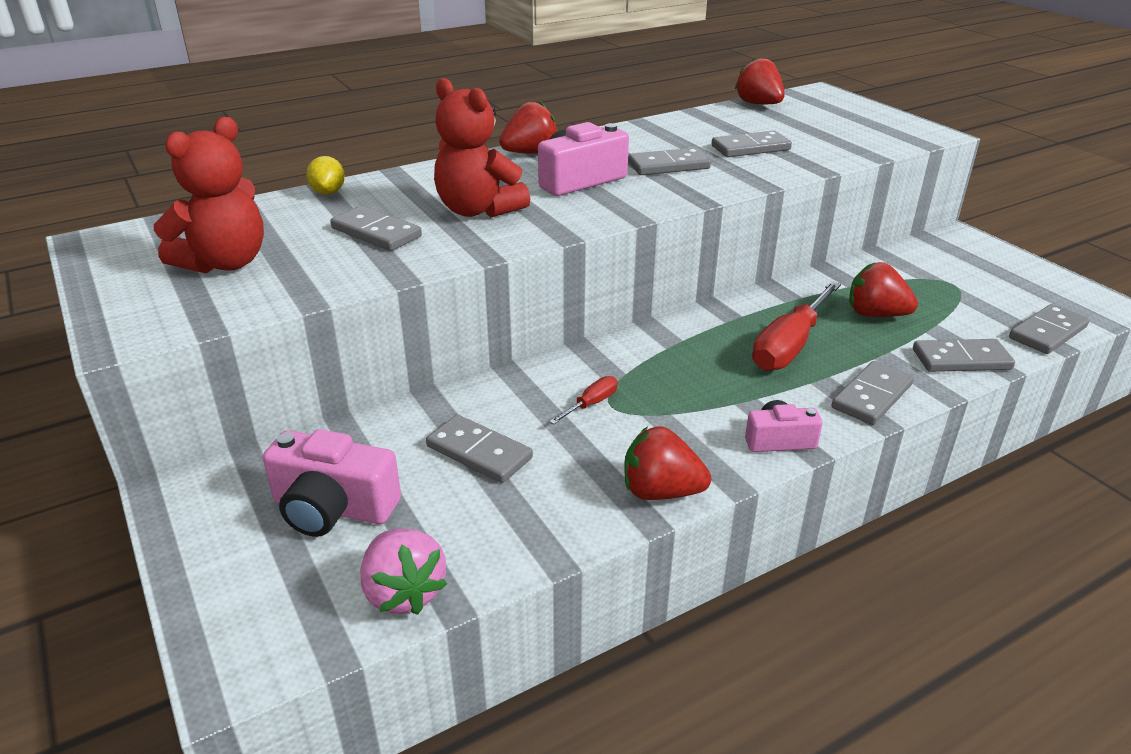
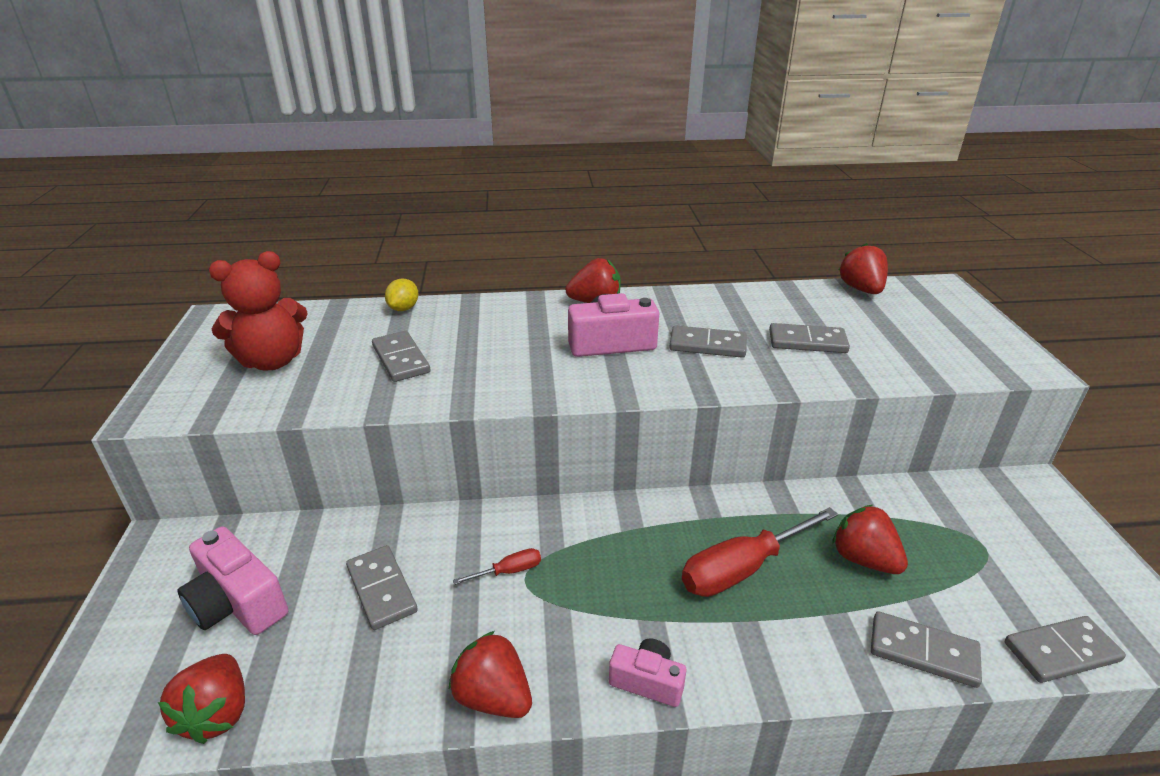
camera: 25 degrees right, 0 degrees up
pink strawberry [360,529,447,615] -> red strawberry [158,654,245,744]
red teddy bear [434,78,530,217] -> none
grey domino [832,361,914,425] -> none

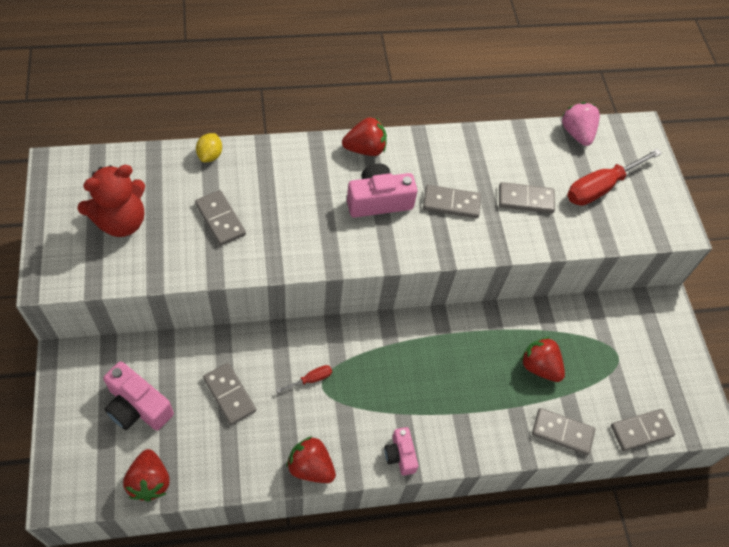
camera: 10 degrees left, 25 degrees up
pink camera [609,639,686,707] -> pink camera turned 120 degrees counterclockwise [384,427,418,476]
red screwdriver [682,507,838,597] -> red screwdriver moved to [567,148,662,206]
red strawberry [839,243,888,294] -> pink strawberry [561,102,600,146]

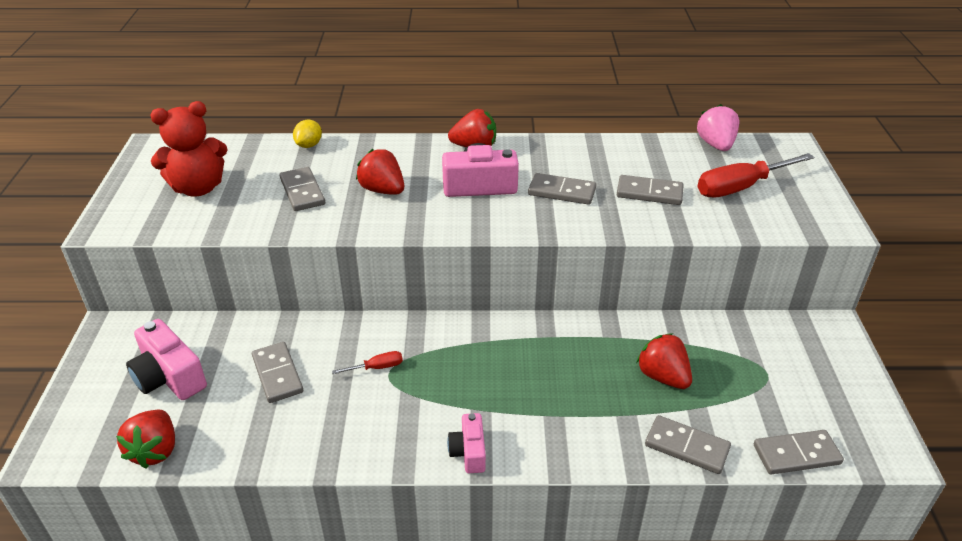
camera: 15 degrees right, 20 degrees down
red strawberry [286,436,336,483] -> red strawberry moved to [356,149,404,195]

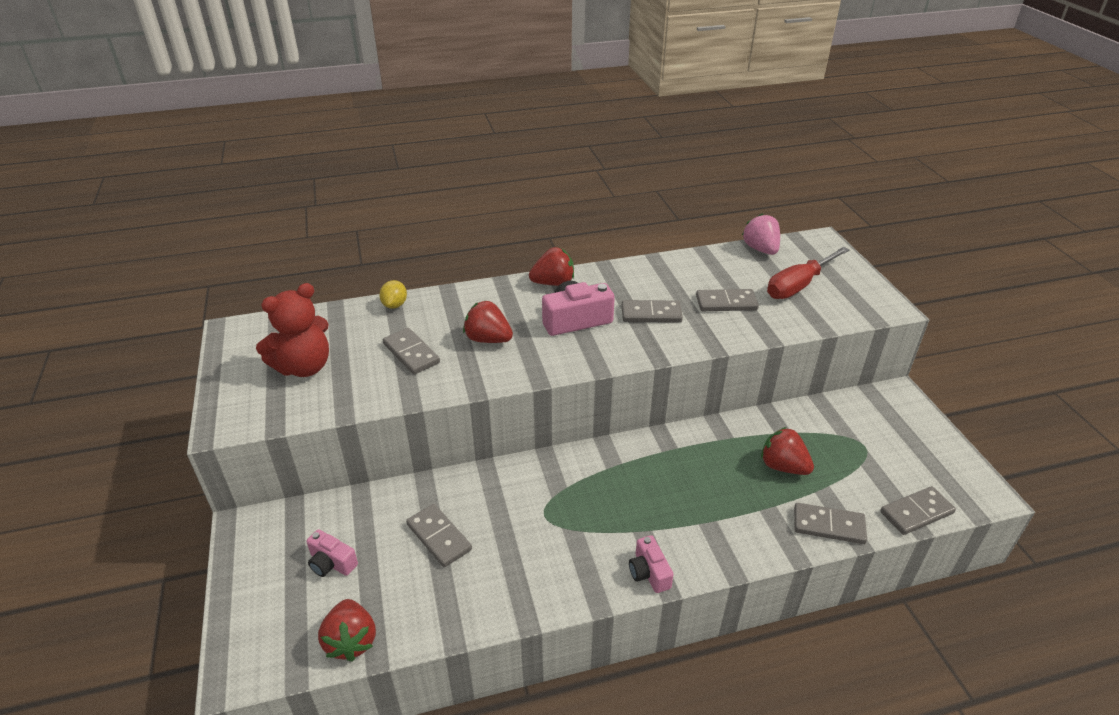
camera: 15 degrees left, 0 degrees up
pink camera [126,319,207,400] -> pink camera [306,529,358,577], size x0.61
red screwdriver [332,351,403,374] -> none

